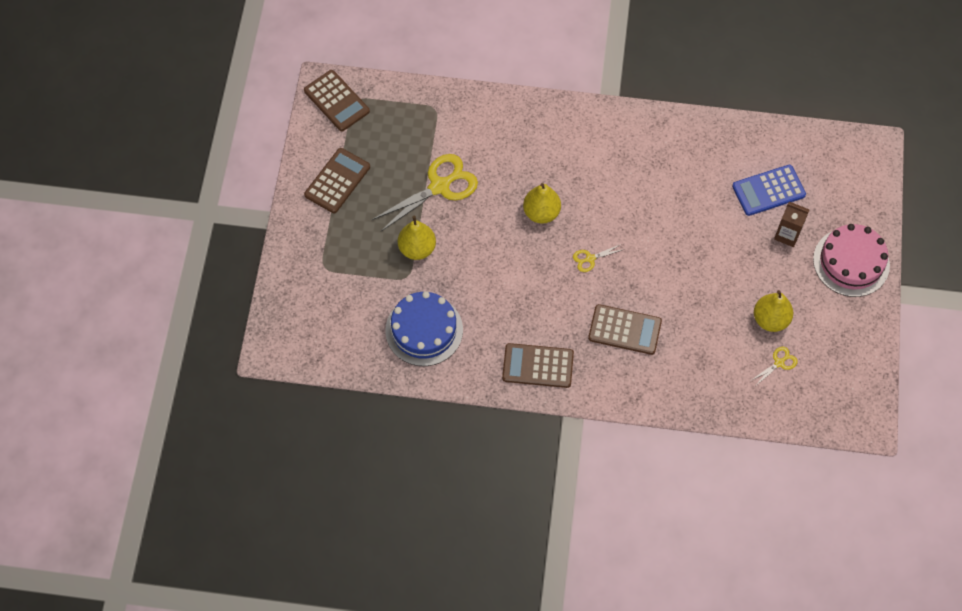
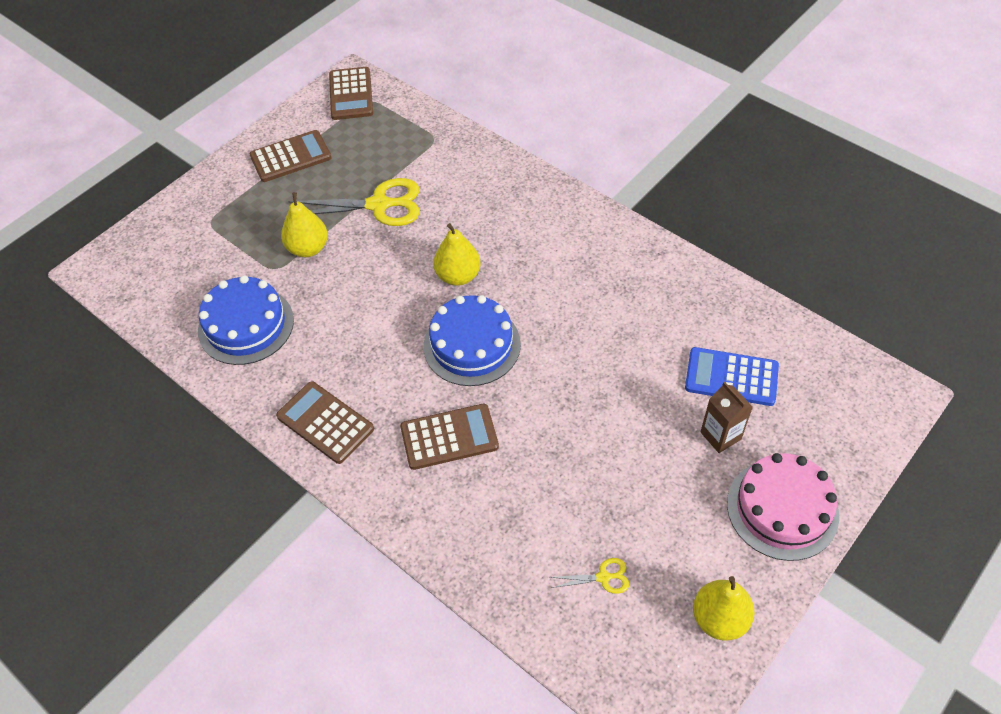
camera: 35 degrees right, 10 degrees down
yellow scissors [573,244,625,272] -> blue cake [423,295,521,386]
brown calculator [588,304,662,355] -> brown calculator turned 60 degrees counterclockwise [400,404,499,470]
yellow pear [754,290,793,332] -> yellow pear moved to [693,576,754,640]

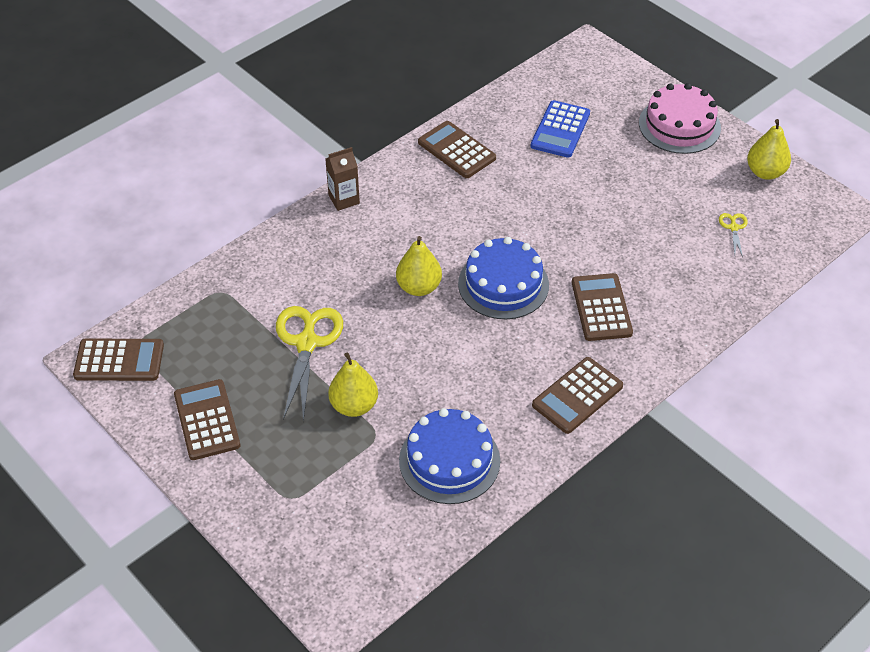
camera: 85 degrees left, 5 degrees down
brown carton [701,382,753,453] -> brown carton moved to [325,147,360,211]
none -> brown calculator [418,121,496,178]

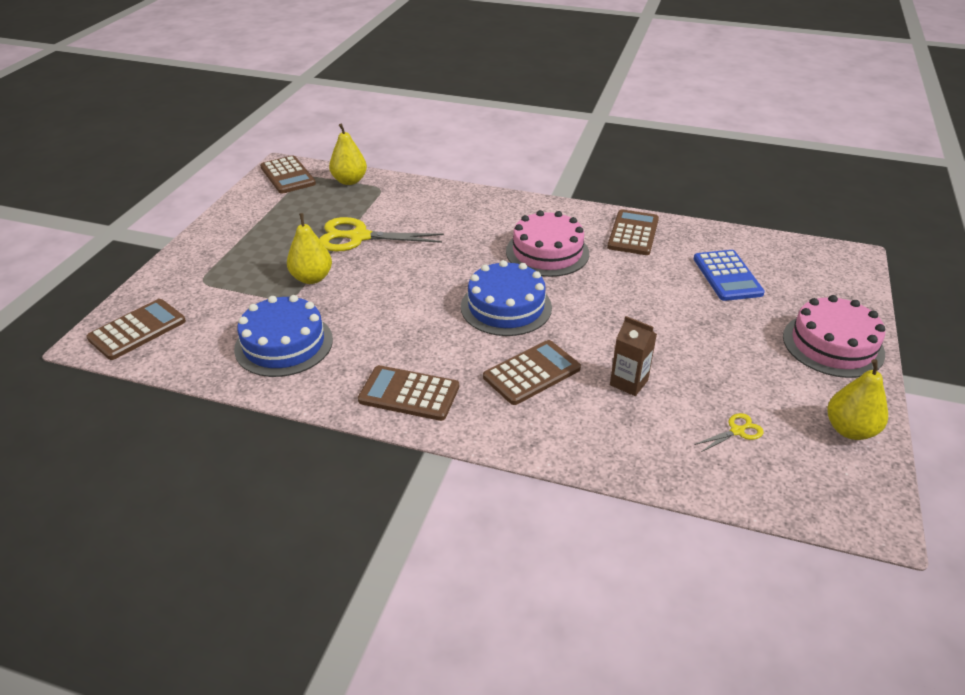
camera: 60 degrees right, 10 degrees down
brown calculator [174,379,240,460] -> brown calculator moved to [86,299,186,360]
yellow scissors [276,306,343,422] -> yellow scissors turned 150 degrees counterclockwise [319,217,444,252]
brown carton [325,147,360,211] -> brown carton moved to [610,316,657,396]
yellow pear [396,236,442,296] -> yellow pear moved to [329,124,367,185]
blue calculator [530,100,590,158] -> blue calculator turned 90 degrees counterclockwise [694,250,765,301]
none -> pink cake [506,210,589,277]

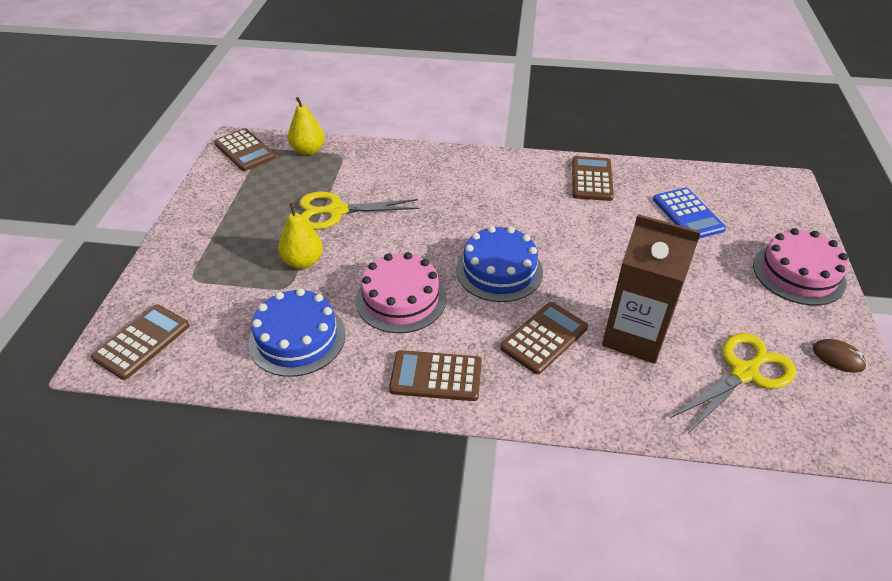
camera: 10 degrees left, 5 degrees up
pink cake [506,210,589,277] -> pink cake moved to [356,252,447,333]
brown carton [610,316,657,396] -> brown carton [602,214,701,363], size x2.01
yellow scissors [694,413,764,452] -> yellow scissors [671,333,796,433], size x2.20
yellow pear [827,359,888,440] -> brown mouse [813,339,867,373]

